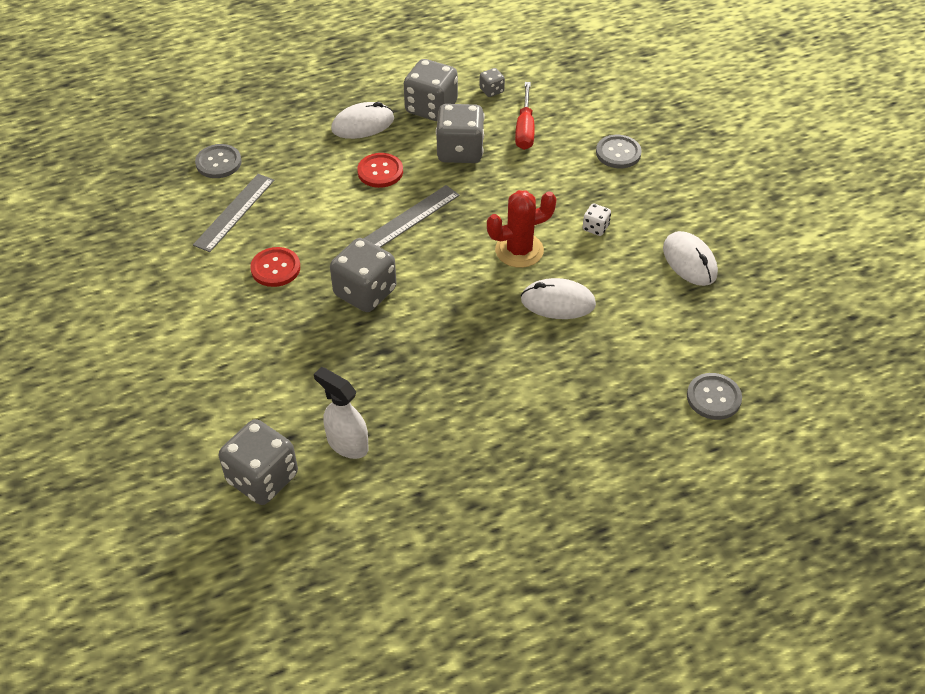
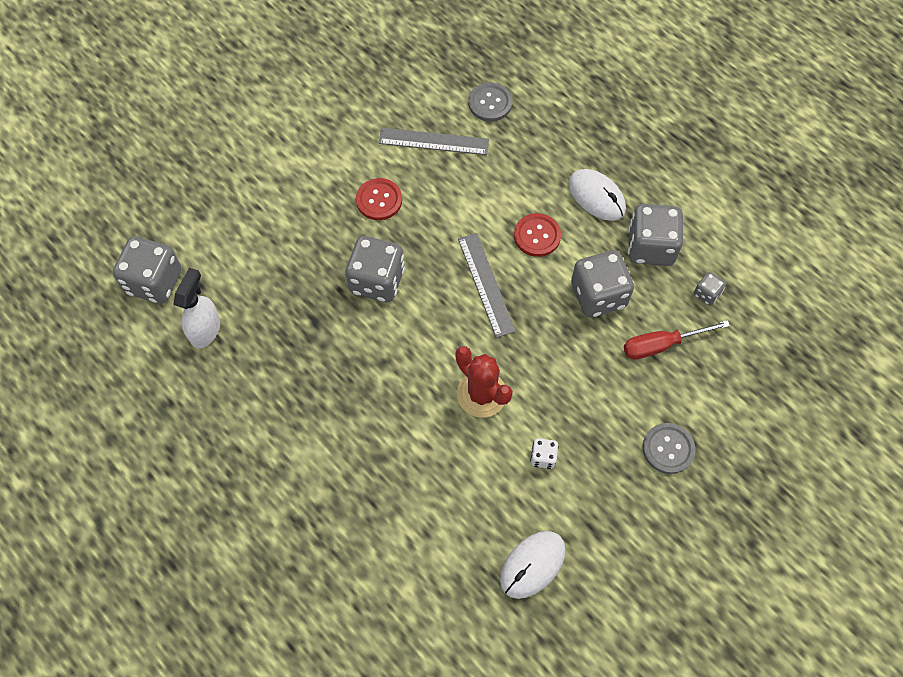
camera: 70 degrees right, 15 degrees up
grey ruler [363,185,460,248] -> grey ruler turned 45 degrees clockwise [458,233,516,338]
white mouse [521,278,596,319] -> none
grey button [687,373,742,420] -> none

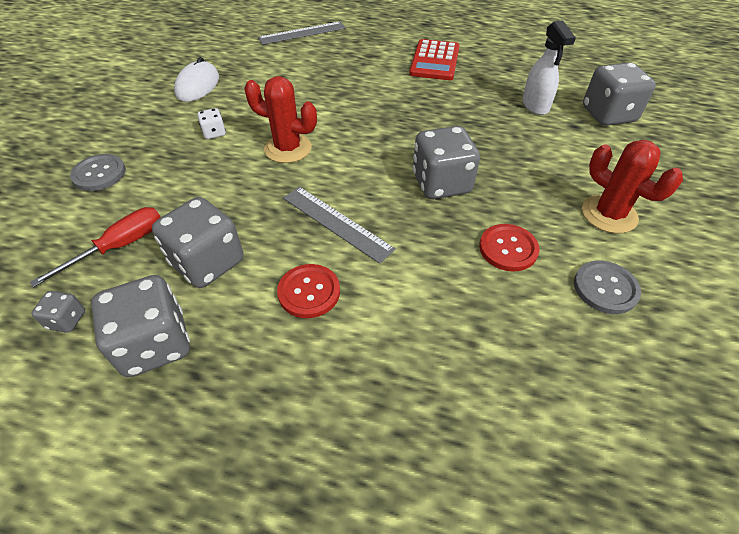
camera: 150 degrees right, 15 degrees down
grey ruler [379,128,489,155] -> grey ruler moved to [258,21,346,45]
grey button [468,83,512,122] -> grey button moved to [574,261,641,314]
white mouse [568,169,626,221] -> none
none -> red calculator [409,39,460,80]
none -> red cactus [582,140,683,233]

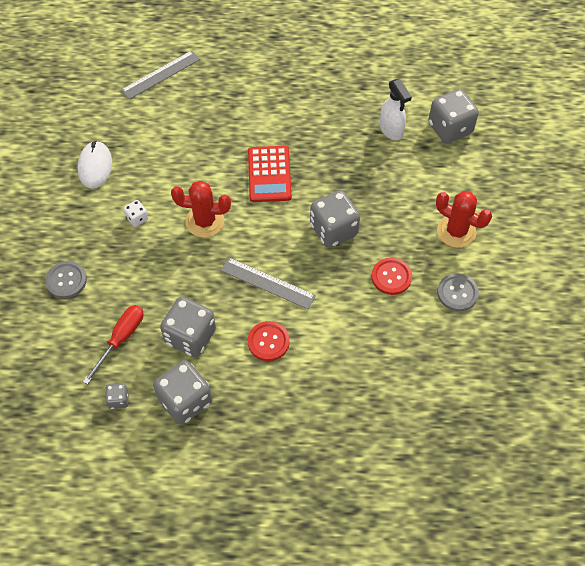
camera: 15 degrees left, 10 degrees up
red calculator [409,39,460,80] -> red calculator moved to [248,146,292,202]

